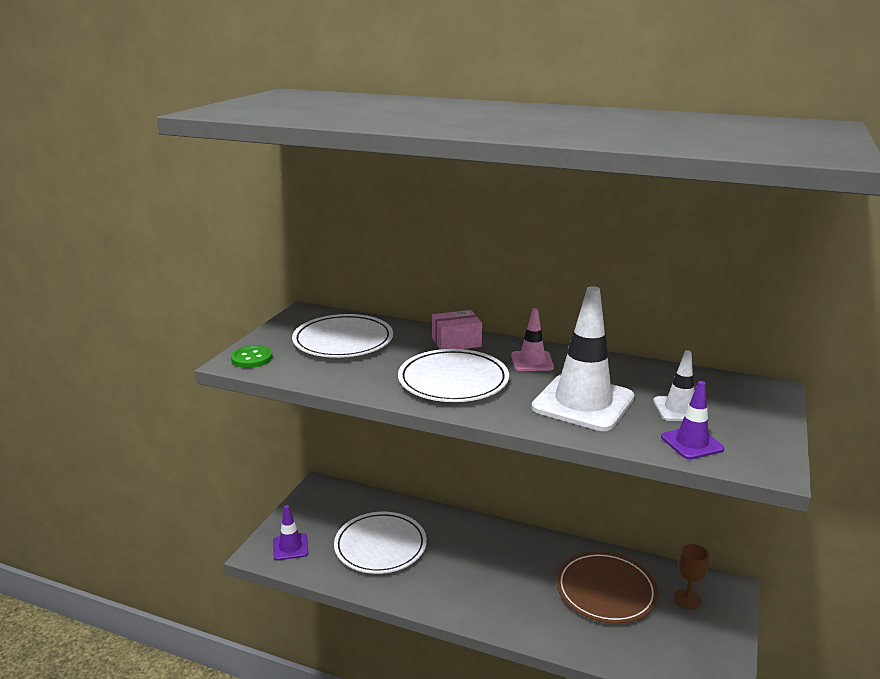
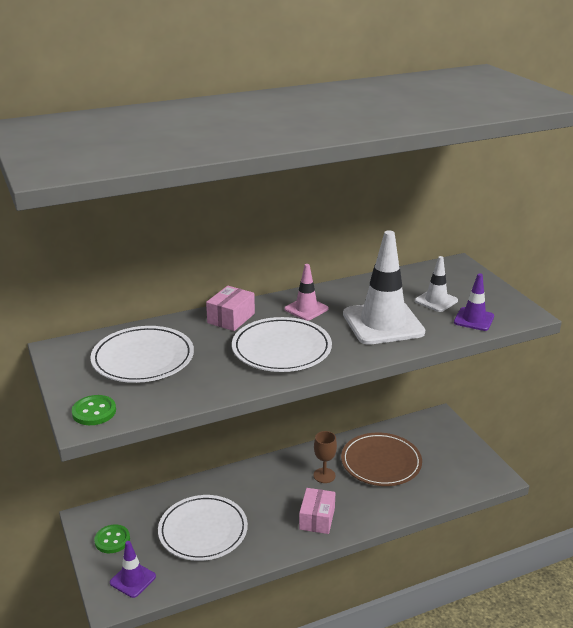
camera: 45 degrees left, 5 degrees up
brown goblet [673,544,709,609] -> brown goblet moved to [313,431,337,483]
none -> green button [94,524,130,553]
none -> pink box [299,488,335,534]

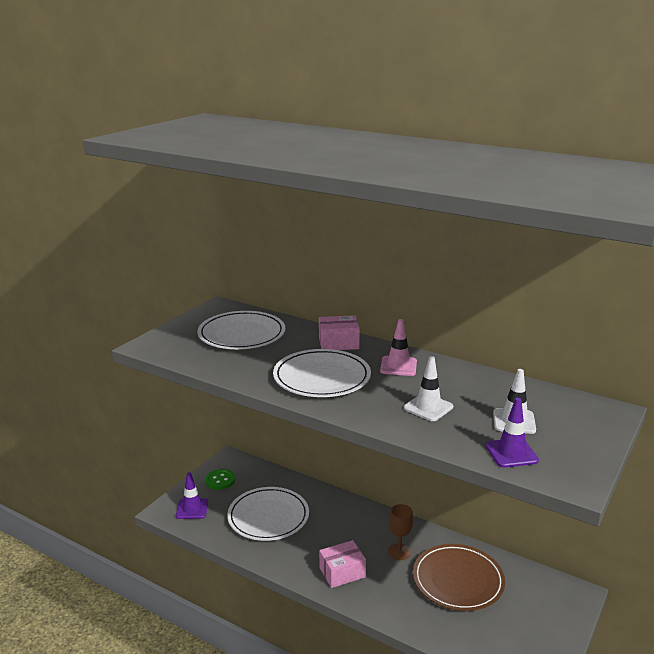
camera: 55 degrees right, 5 degrees down
green button [72,395,116,425] -> none
white traffic cone [343,230,425,345] -> white traffic cone [404,356,453,421], size x0.51

